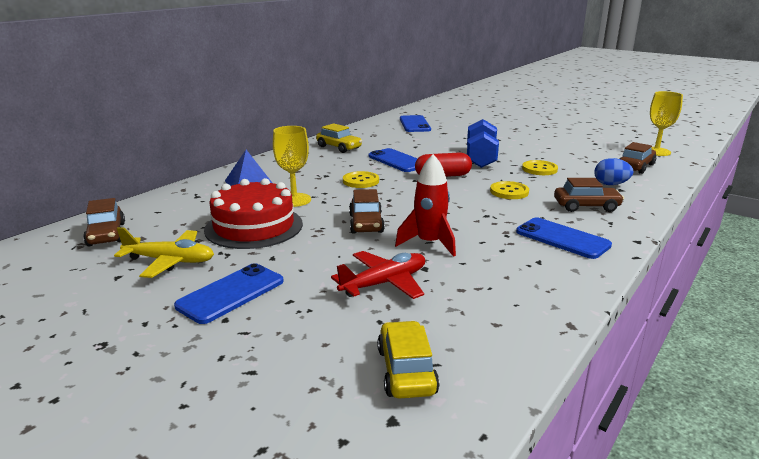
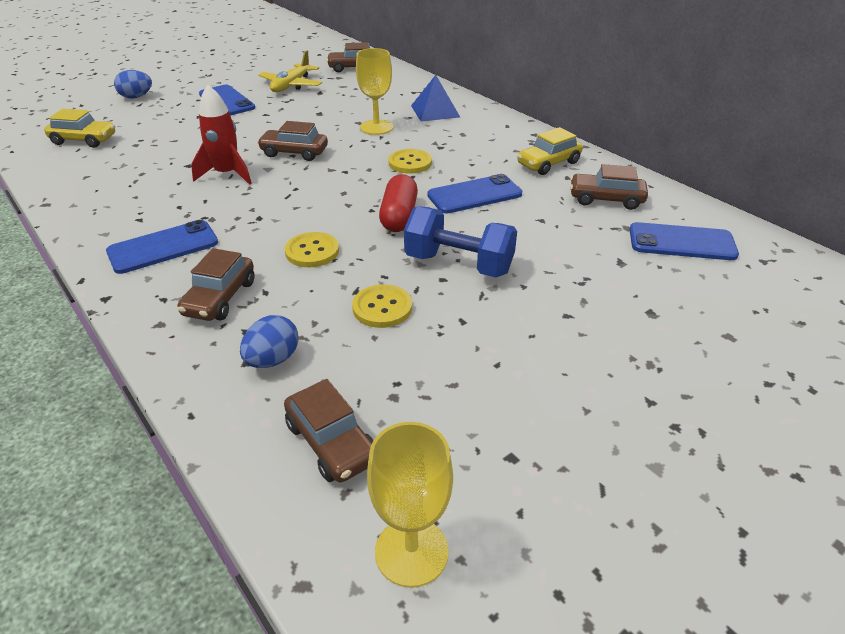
camera: 105 degrees right, 15 degrees up
red cake [204,178,303,249] -> none
red plane [331,251,425,299] -> none
none -> blue egg [114,70,152,98]
none -> brown car [570,164,648,210]

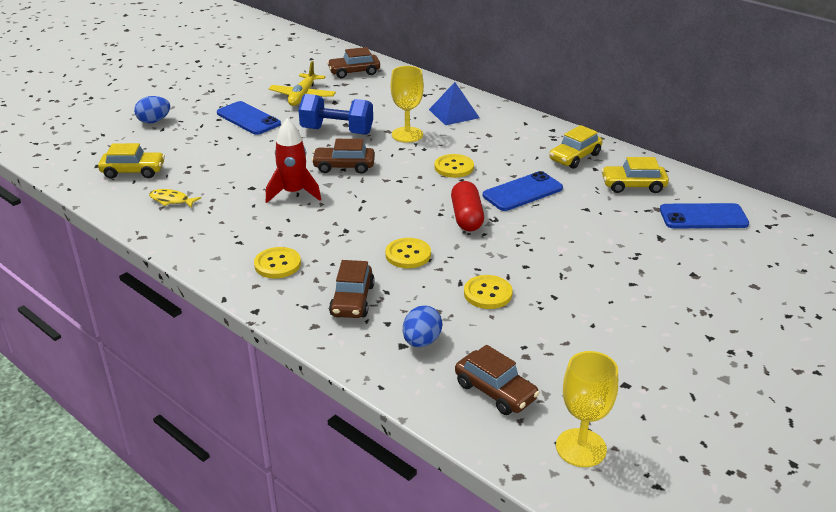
camera: 10 degrees left, 5 degrees down
blue phone [106,220,218,274] -> yellow button [254,247,301,278]
blue dumbbell [404,206,517,277] -> blue dumbbell moved to [298,94,373,135]
brown car [570,164,648,210] -> yellow car [601,157,669,193]
none -> yellow fish [149,189,201,207]

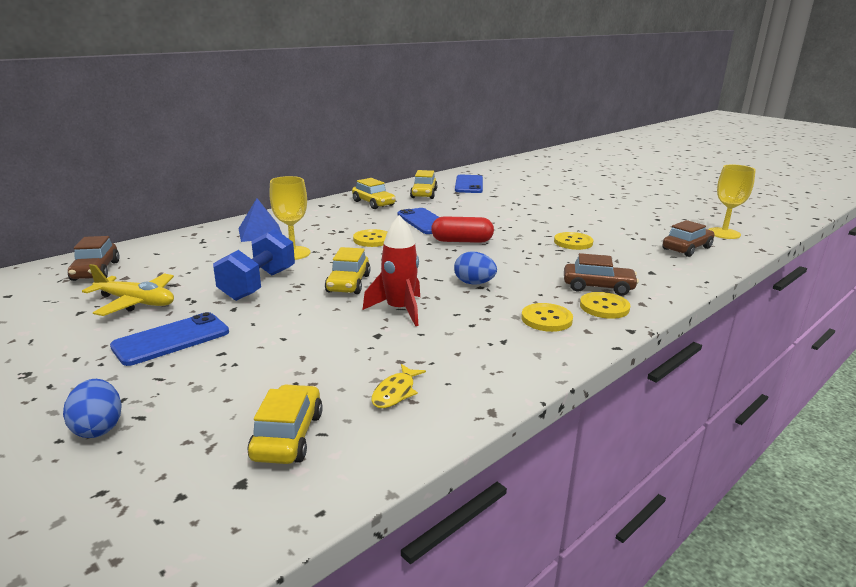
camera: 85 degrees left, 10 degrees down
brown car [311,139,375,174] -> yellow car [325,247,371,294]
yellow button [385,238,431,268] -> yellow button moved to [580,292,630,319]
blue egg [403,306,442,347] -> blue egg moved to [454,251,497,285]

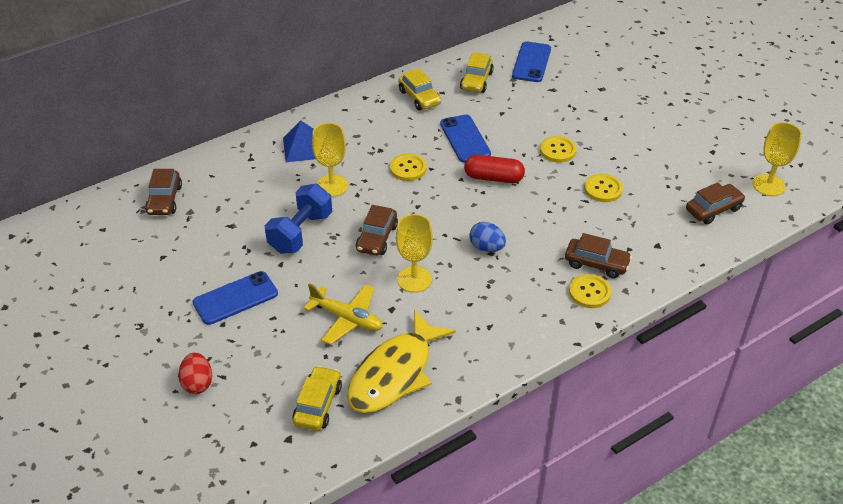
camera: 10 degrees right, 20 degrees up
blue egg [63,379,122,438] -> red egg [178,353,212,394]
yellow plane [82,264,174,316] -> yellow plane moved to [304,283,383,345]
yellow car [325,247,371,294] -> brown car [356,205,398,256]
red rocket [363,215,420,326] -> yellow goblet [396,214,433,293]
yellow fish [371,364,426,408] -> yellow fish [347,309,456,413], size x2.46
yellow button [521,303,573,332] -> yellow button moved to [540,136,577,163]

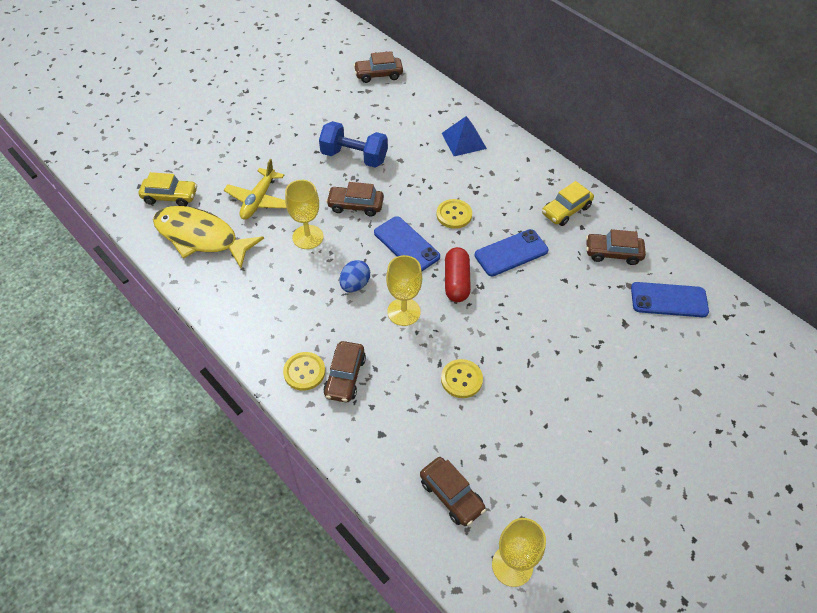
camera: 80 degrees right, 10 degrees up
red egg [178,353,212,394] -> none
blue phone [193,271,278,325] -> blue phone moved to [374,216,440,271]
yellow goblet [312,123,348,197] -> yellow goblet moved to [386,255,422,326]
yellow car [460,52,494,93] -> brown car [586,229,646,265]
yellow button [540,136,577,163] -> none

